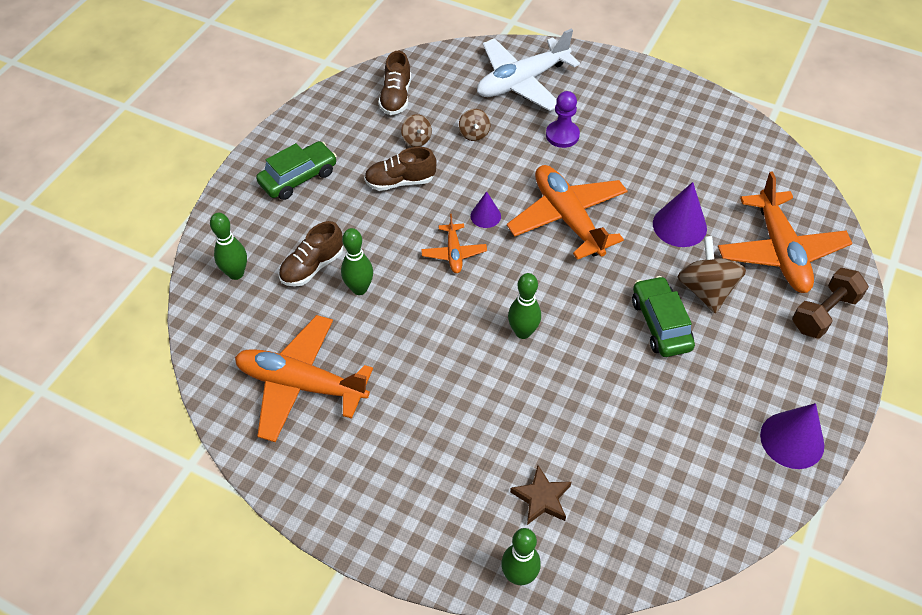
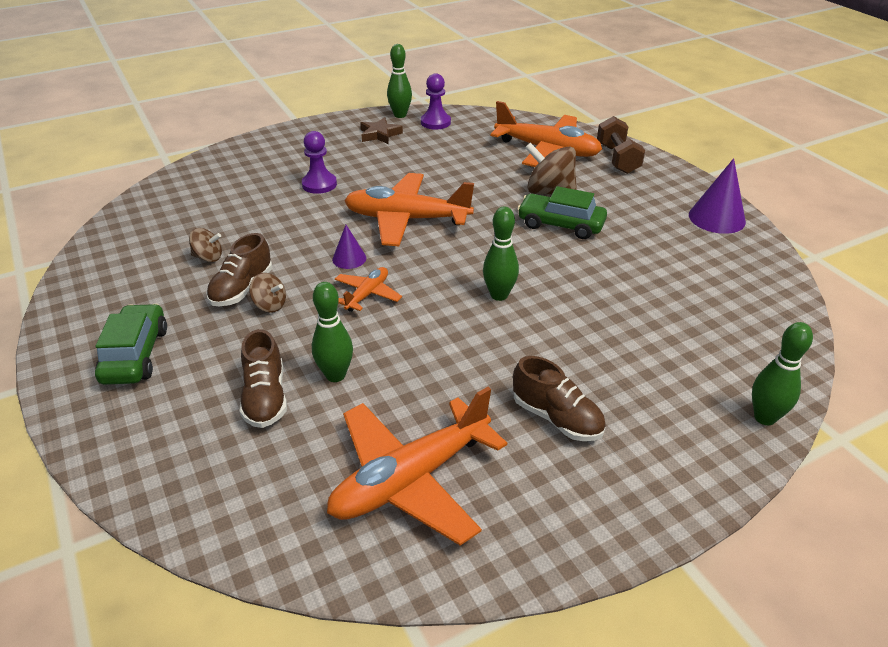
camera: 55 degrees left, 15 degrees down
green bowling pin [210,213,247,280] -> green bowling pin moved to [387,44,412,118]
brown shoe [378,51,411,115] -> brown shoe moved to [513,356,606,441]
orange plane [421,214,487,273] -> orange plane turned 90 degrees counterclockwise [335,267,402,312]
brown spinning top [459,109,490,141] -> brown spinning top moved to [249,273,286,313]
white plane [477,28,580,111] -> none
brown star [510,465,571,525] -> brown star moved to [360,117,403,144]
purple cone [653,182,707,247] -> none
none -> purple pawn [421,73,451,129]

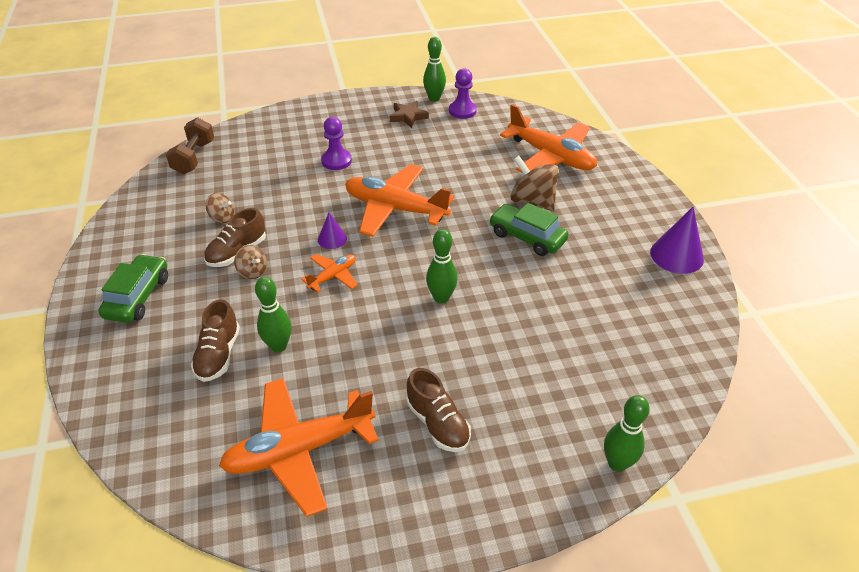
camera: 15 degrees right, 5 degrees up
brown dumbbell [597,116,645,174] -> brown dumbbell moved to [166,117,214,174]

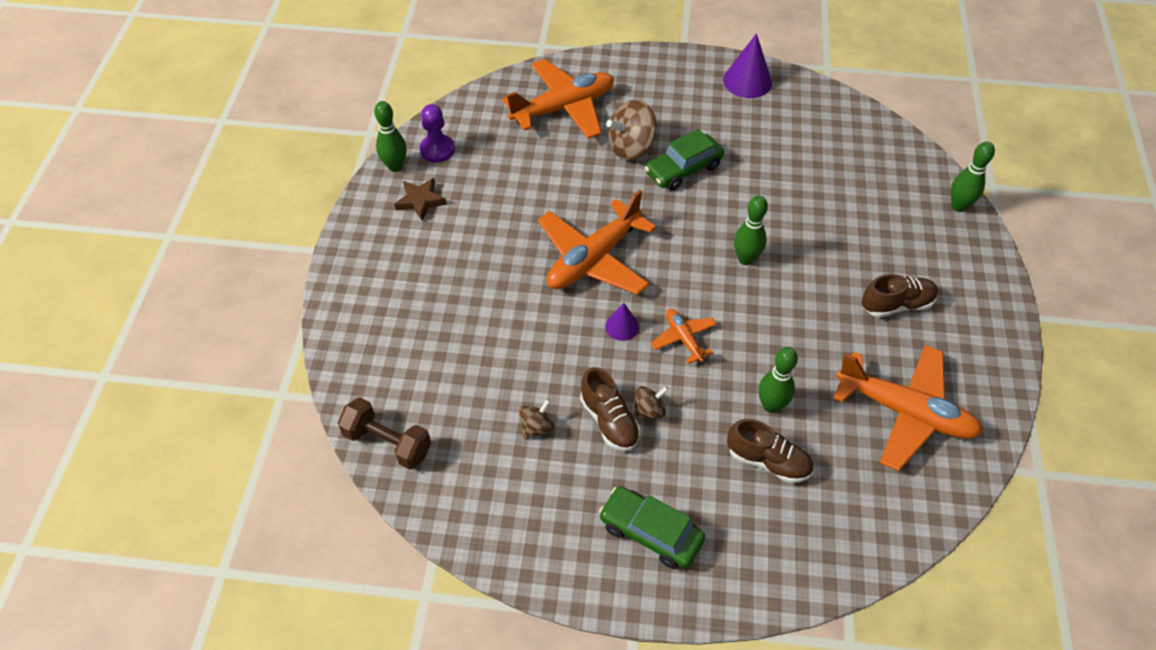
camera: 70 degrees left, 10 degrees up
orange plane [219,378,379,517] -> orange plane turned 60 degrees counterclockwise [833,345,983,471]
purple pawn [321,117,352,170] -> none

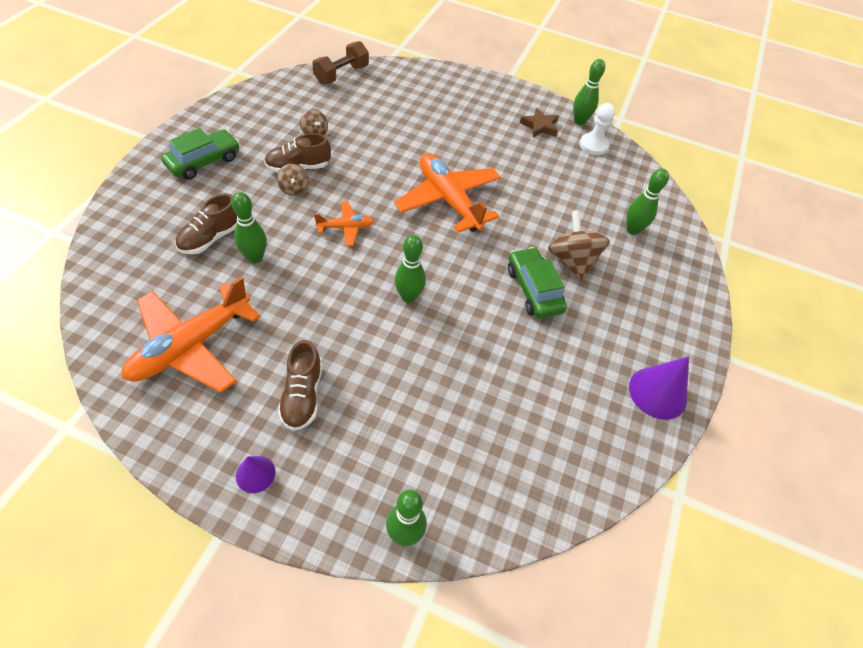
camera: 100 degrees right, 0 degrees up
purple pawn [420,104,455,163] -> white pawn [579,103,615,155]
orange plane [503,59,614,139] -> green bowling pin [626,168,669,235]
purple cone [605,303,639,341] -> purple cone moved to [236,456,276,493]

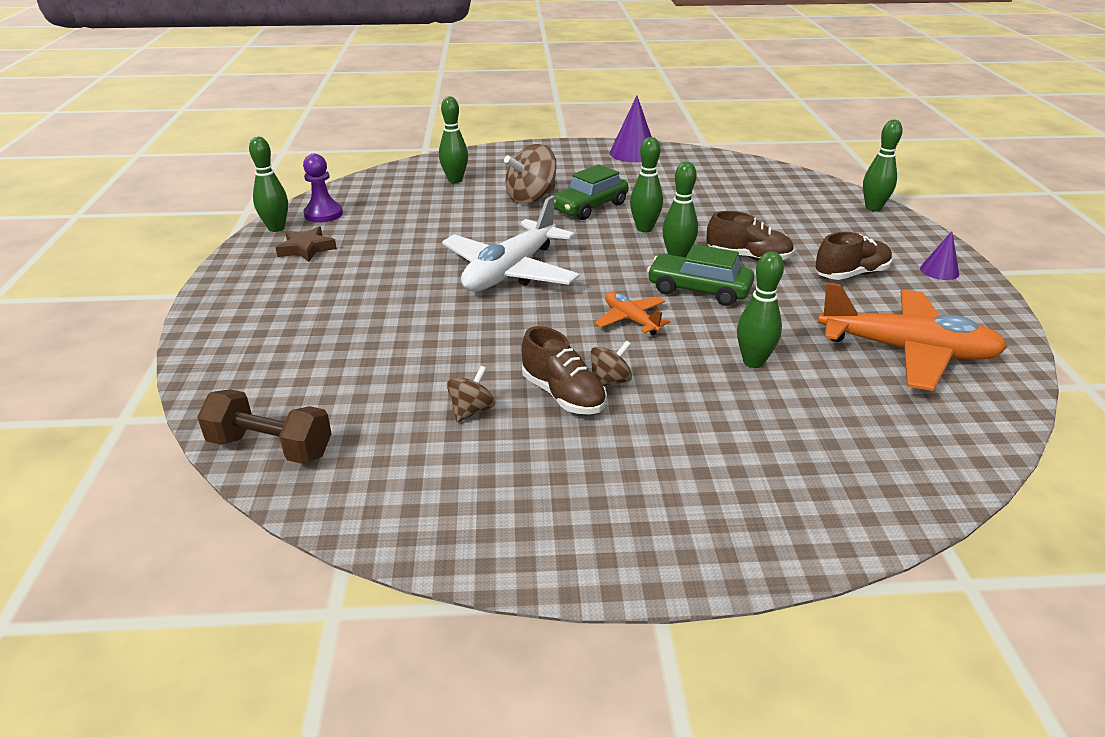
camera: 110 degrees left, 20 degrees down
green car [161,128,240,180] -> green car moved to [647,244,754,306]
brown shoe [175,193,237,254] -> brown shoe moved to [706,211,794,261]
orange plane [394,153,501,233] -> white plane [442,195,580,292]
white pawn [579,103,615,155] -> purple pawn [303,154,343,223]
none -> green bowling pin [630,137,663,232]

